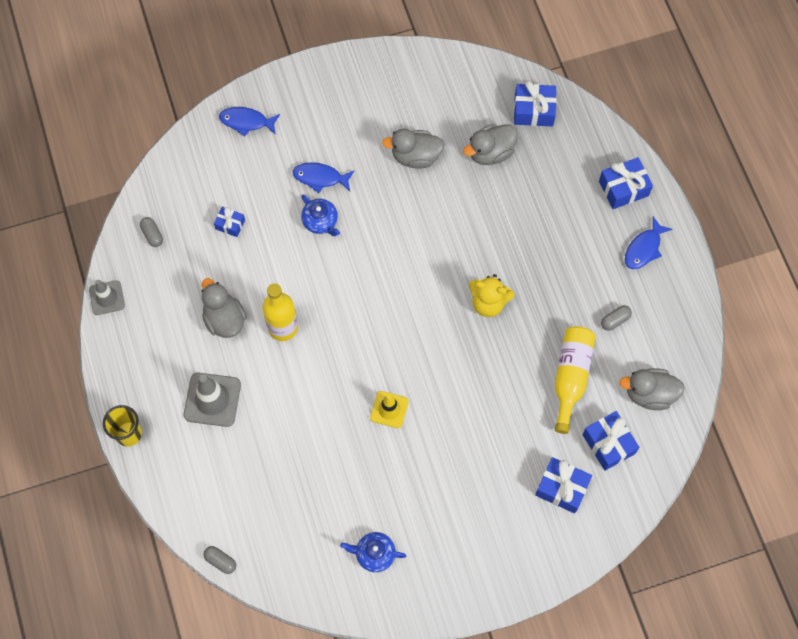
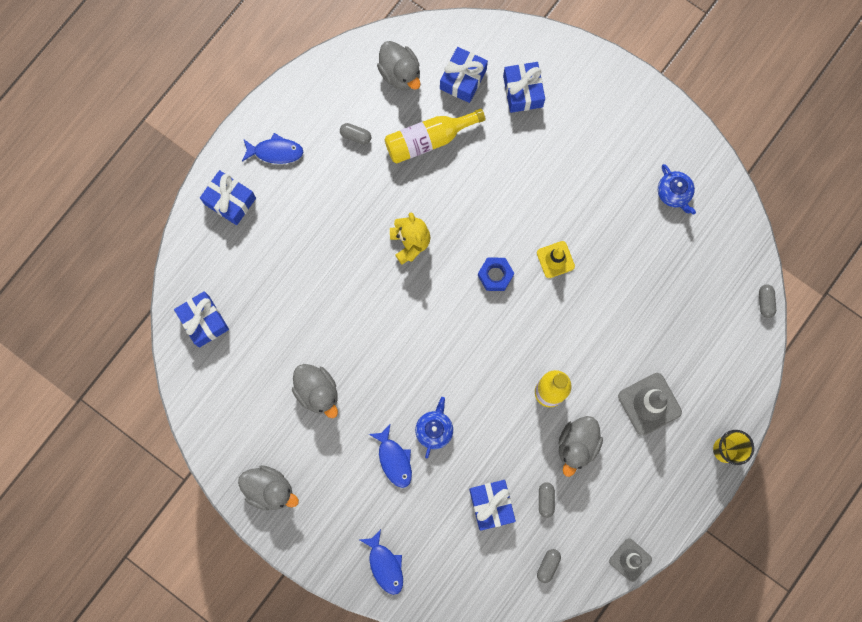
camera: 125 degrees left, 10 degrees up
blue gift [214,207,245,237] -> blue gift [469,480,516,530], size x1.70
grey duck [463,124,518,165] -> grey duck moved to [238,465,299,511]
none -> blue nut [478,257,514,291]
none -> grey capsule [539,482,555,518]

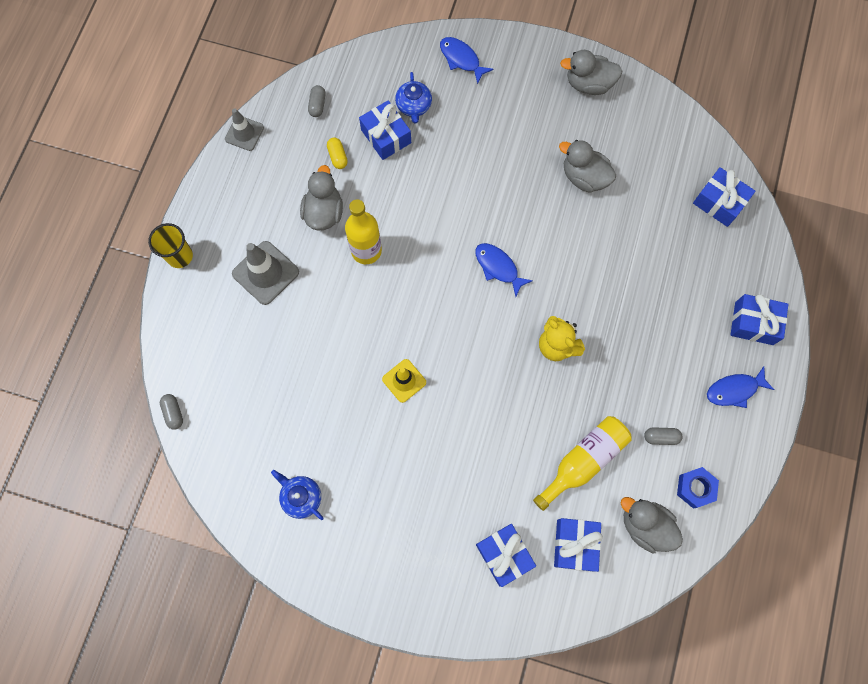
camera: 160 degrees right, 5 degrees down
blue fish [369,425,412,488] -> blue fish moved to [475,243,533,297]
blue teapot [415,397,453,459] -> blue teapot moved to [395,72,432,123]
blue nut [478,257,514,291] -> blue nut moved to [677,467,719,509]
grey capsule [539,482,555,518] -> yellow capsule [327,137,348,169]

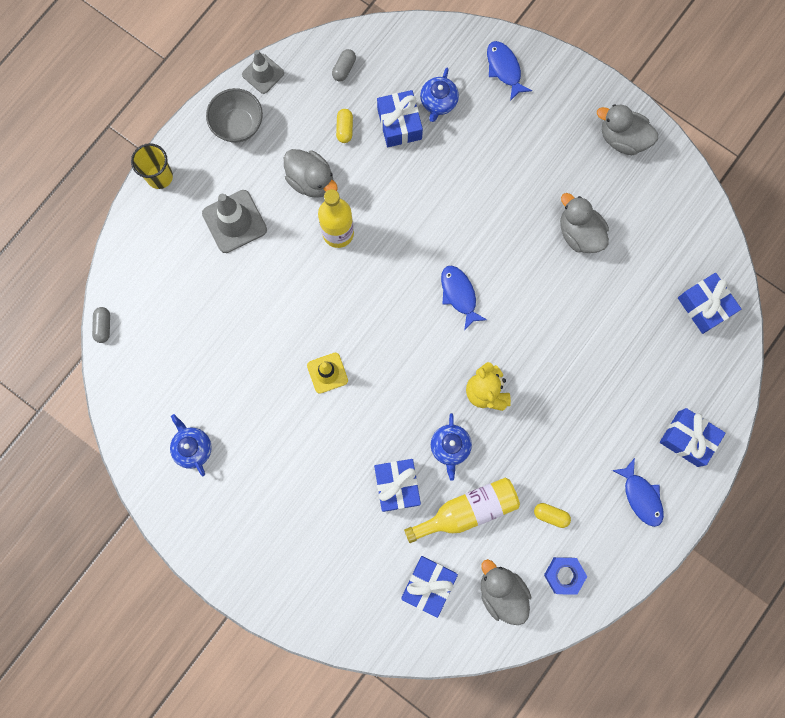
camera: 20 degrees right, 5 degrees up
grey duck [300,165,343,230] -> grey duck turned 105 degrees clockwise [284,149,338,198]
blue gift [476,524,536,587] -> blue gift moved to [374,459,421,512]
grey capsule [644,427,683,445] -> yellow capsule [534,503,571,528]
blue fish [707,366,774,408] -> blue fish turned 120 degrees counterclockwise [612,458,664,527]
none -> grey bowl [206,88,263,143]
none -> blue teapot [431,413,472,481]

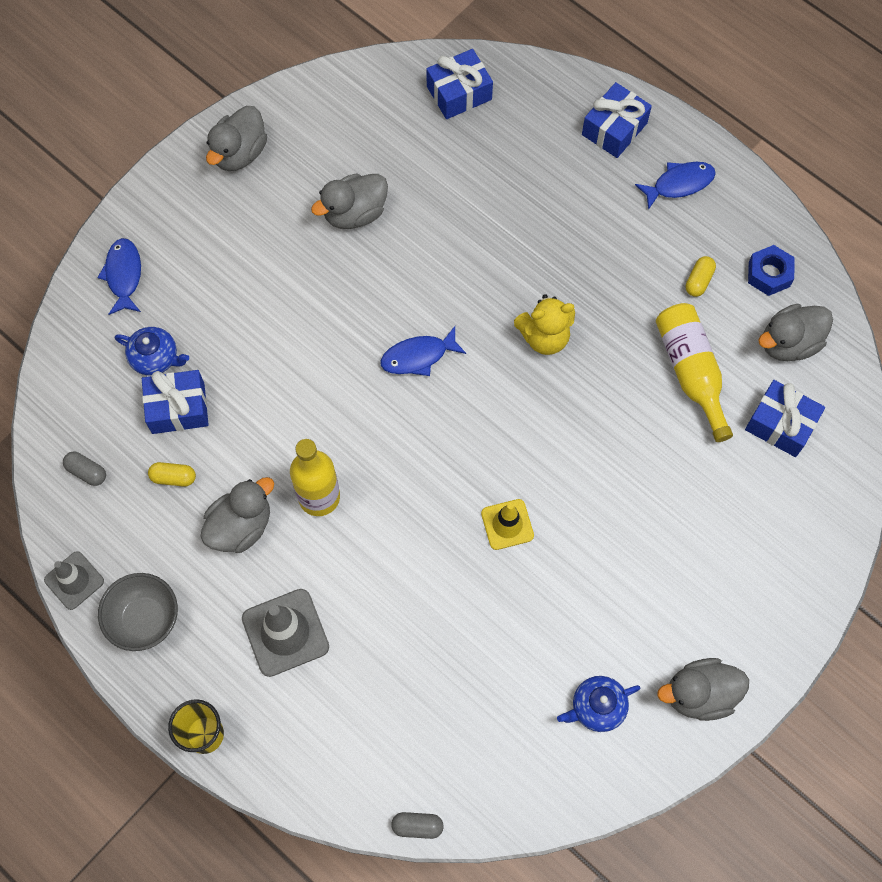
camera: 85 degrees left, 10 degrees down
blue gift [374,459,421,512] -> none
blue teapot [431,413,472,481] -> none
blue fish [487,41,532,101] -> blue fish turned 105 degrees clockwise [97,238,141,315]
none -> grey duck [657,658,749,721]

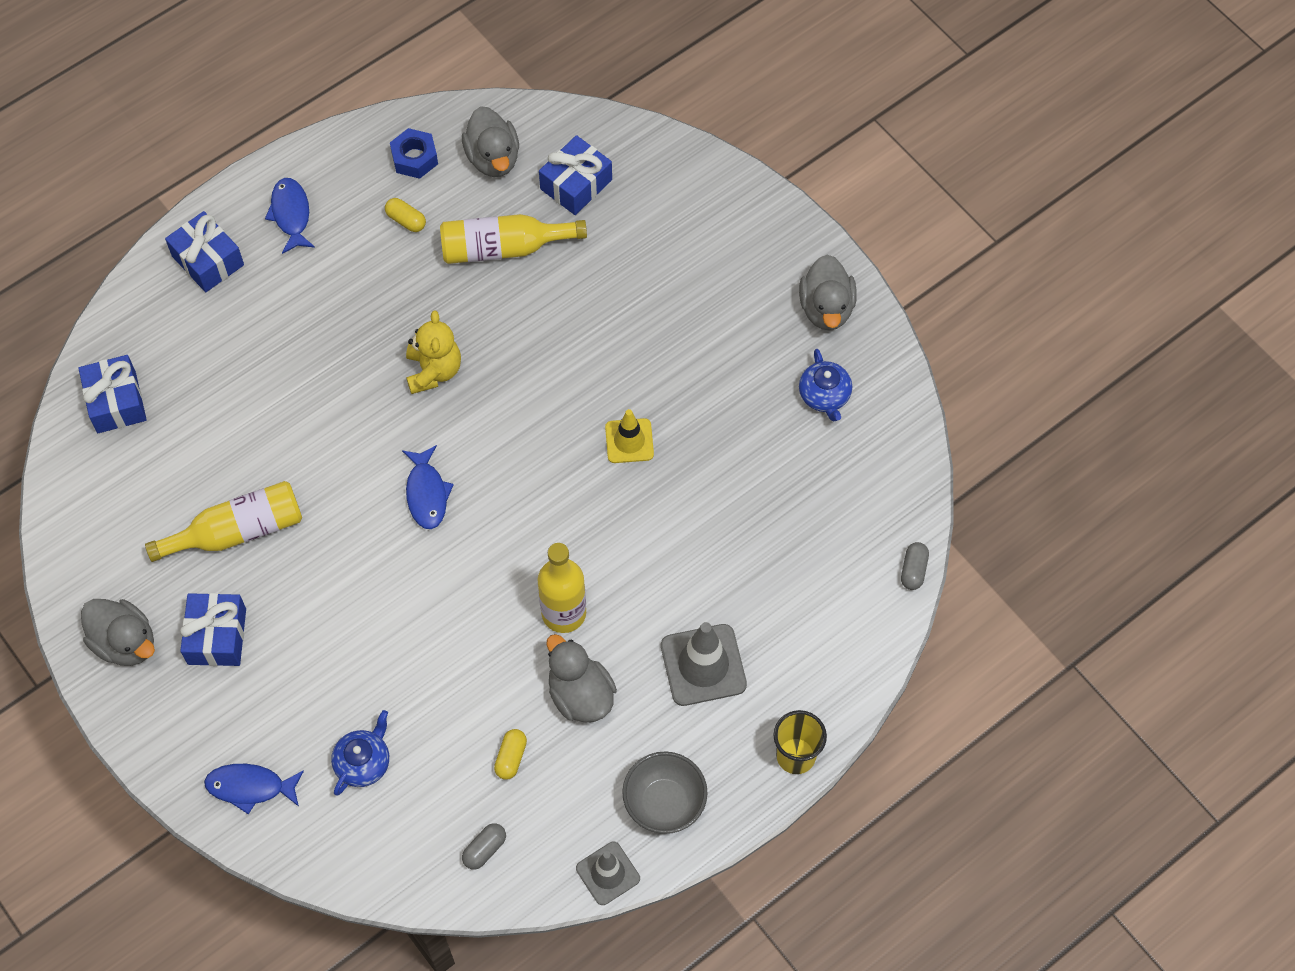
camera: 80 degrees left, 5 degrees down
blue gift [142,370,209,434] -> blue gift moved to [180,593,246,666]
grey duck [311,173,388,229] -> yellow bottle [145,481,302,562]

